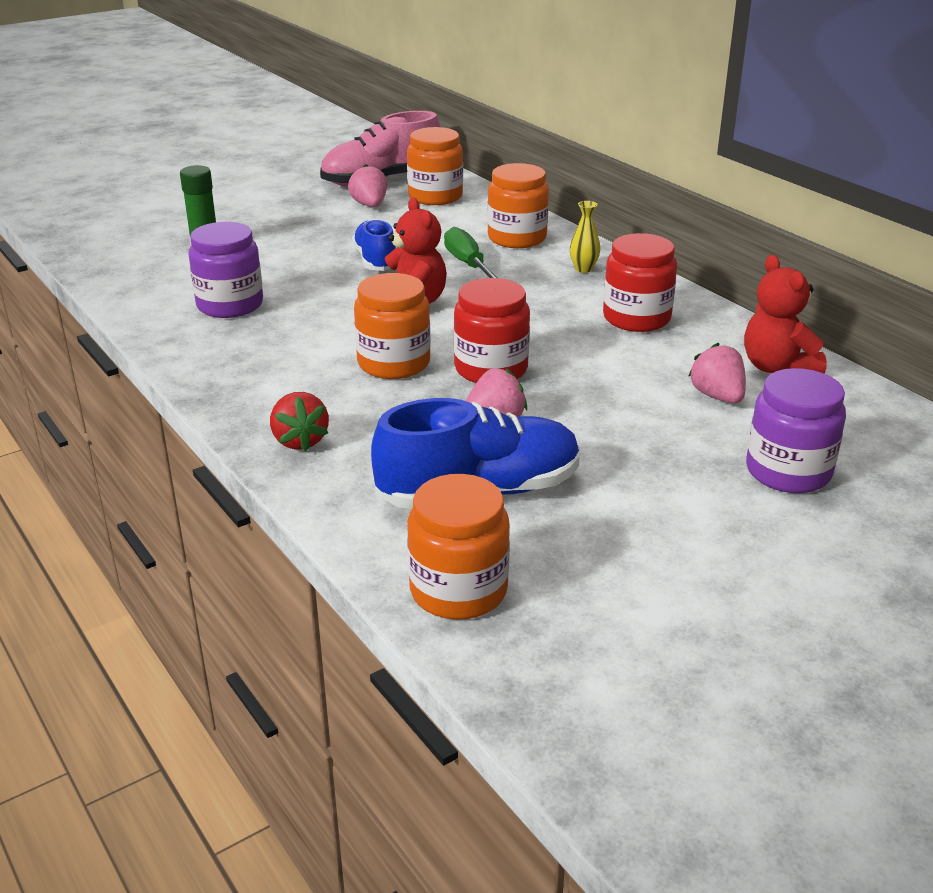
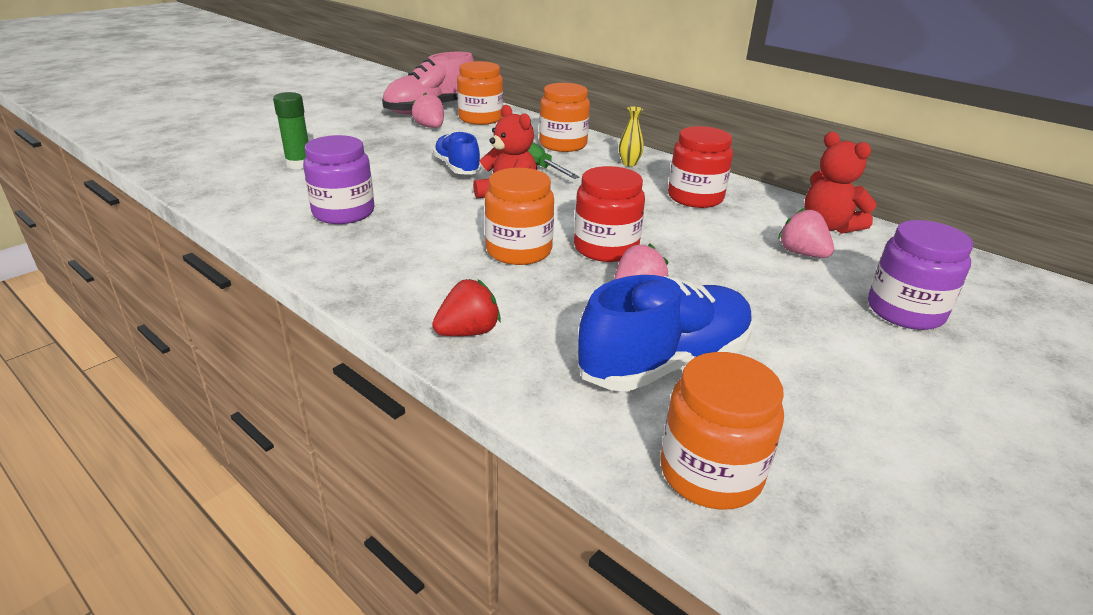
camera: 15 degrees left, 0 degrees up
red strawberry [270,392,329,451] -> red strawberry turned 90 degrees counterclockwise [432,279,501,336]

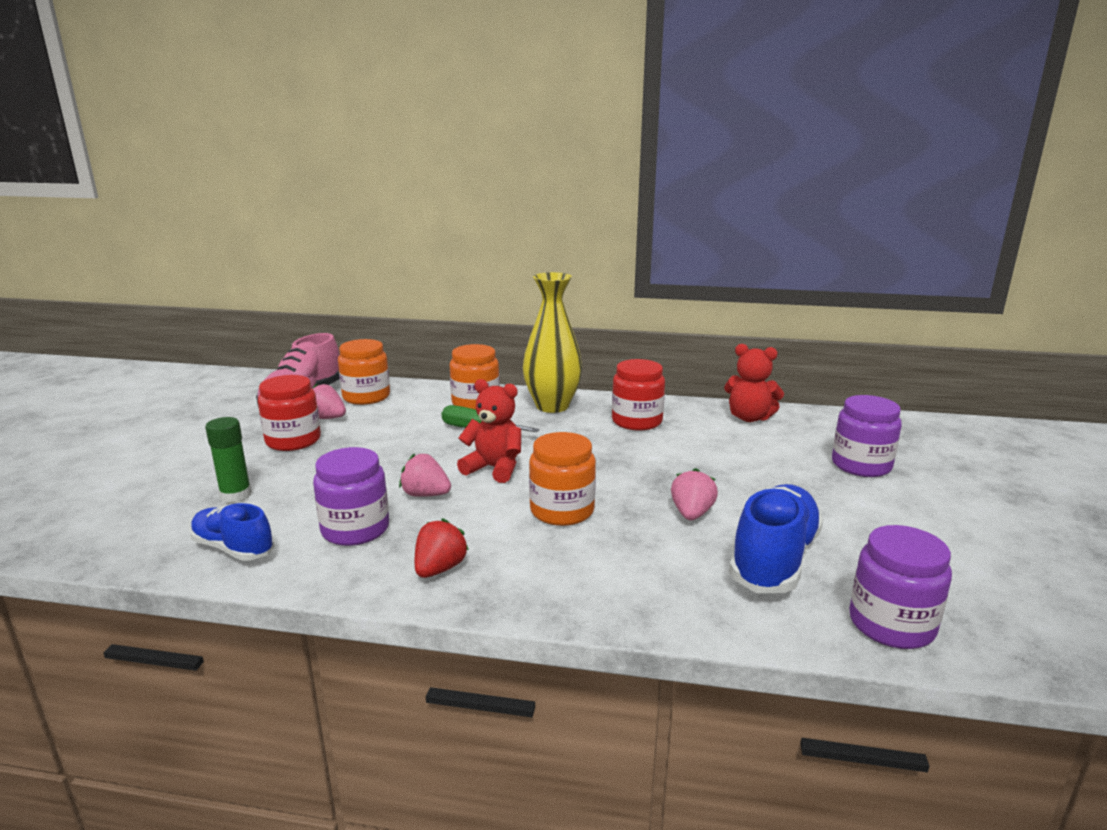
camera: 30 degrees left, 10 degrees down
red strawberry [432,279,501,336] -> red strawberry moved to [415,518,469,578]
blue shoe [433,131,482,174] -> blue shoe moved to [190,503,275,561]
red jar [574,166,645,262] -> red jar moved to [258,375,321,451]
yellow vase [619,106,644,167] -> yellow vase [523,272,582,413], size x2.49
orange jar [661,352,784,510] -> purple jar [849,525,952,649]
pink strawberry [778,207,834,258] -> pink strawberry moved to [399,453,451,497]

